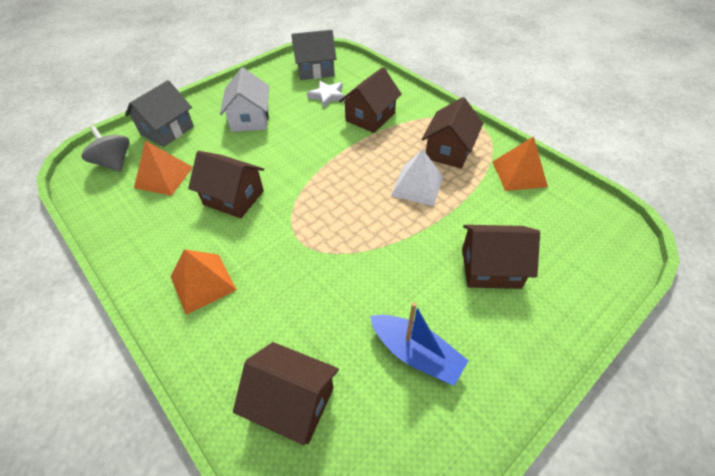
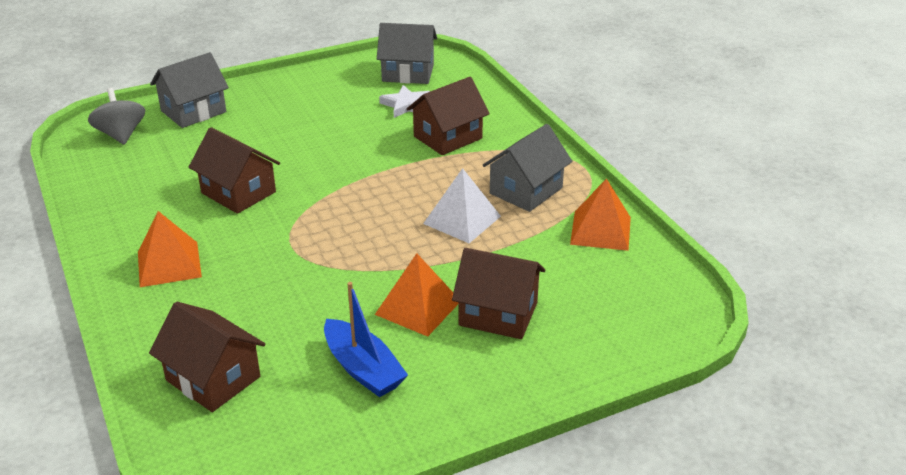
camera: 15 degrees right, 15 degrees down
orange pyramid [134,141,193,196] -> orange pyramid moved to [375,253,459,337]
white house [220,68,269,132] -> none
brown house [422,97,483,169] -> grey house [483,124,572,212]

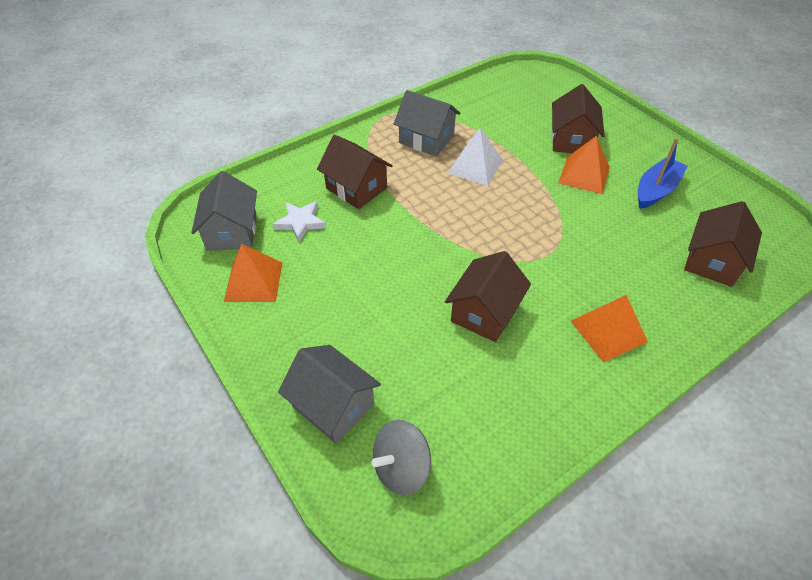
camera: 100 degrees left, 15 degrees up
orange pyramid [570,178,631,251] -> orange pyramid moved to [224,244,282,302]

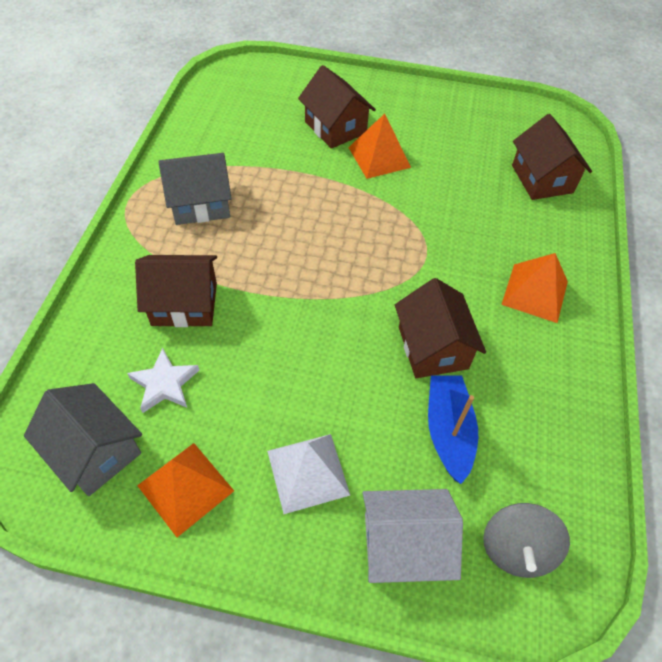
camera: 45 degrees left, 5 degrees up
grey house [278,345,381,444] -> white house [363,489,463,583]
white pyramid [448,128,503,186] -> white pyramid moved to [267,434,350,514]
blue boat [638,138,688,209] -> blue boat moved to [428,376,478,484]

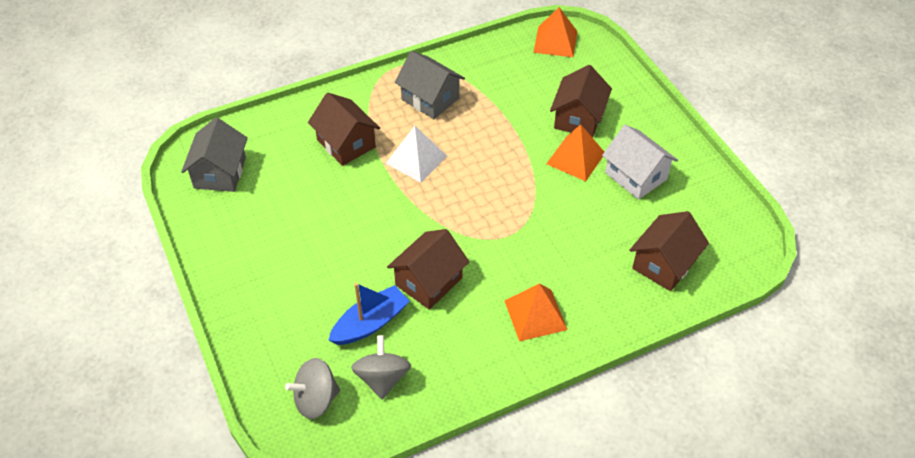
camera: 55 degrees right, 5 degrees down
white star [127,348,199,413] -> none
orange pyramid [137,443,234,537] -> orange pyramid moved to [533,7,577,57]
white pyramid [267,434,350,514] -> white pyramid moved to [386,126,447,183]
white house [363,489,463,583] -> white house moved to [602,125,678,200]
none -> grey spinning top [351,335,411,400]

